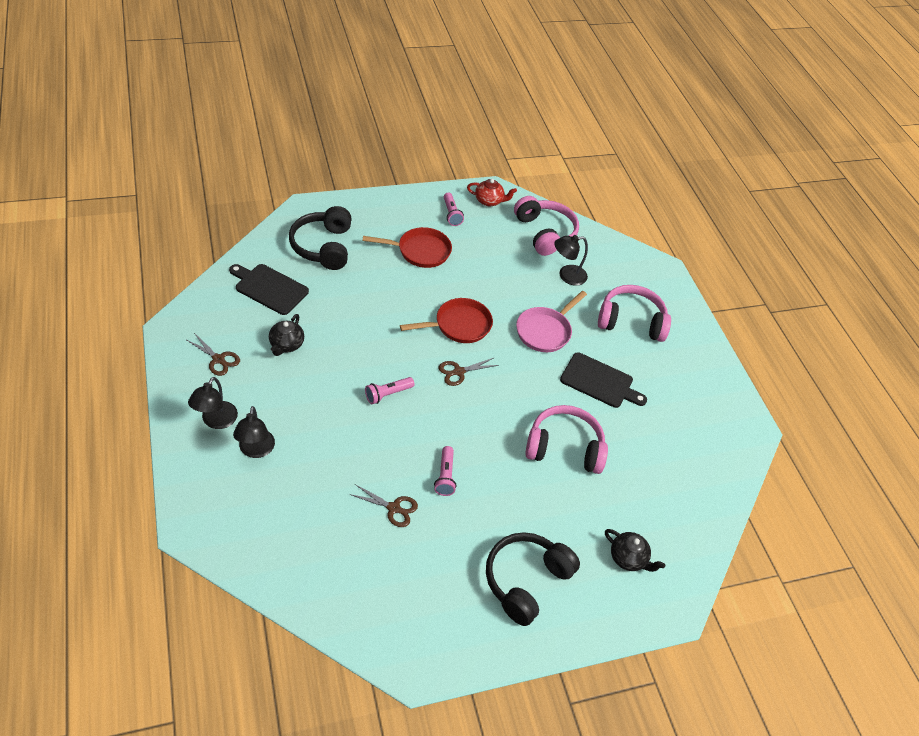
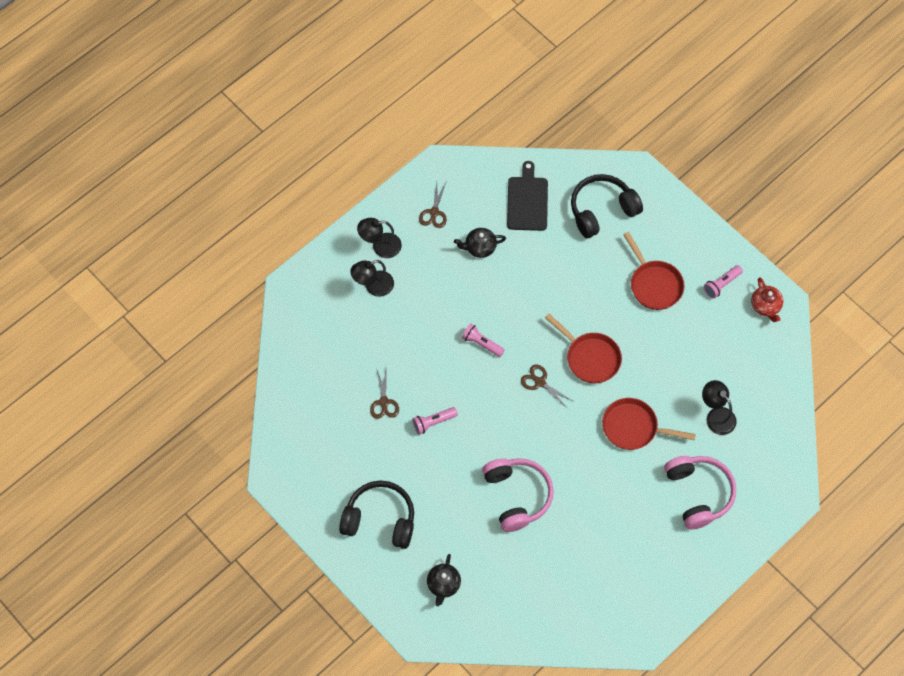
camera: 70 degrees right, 15 degrees up
pink headphones [514,196,579,256] -> none
pink pan [516,291,587,352] -> red pan [602,398,696,450]
black cutting board [560,352,647,408] -> none

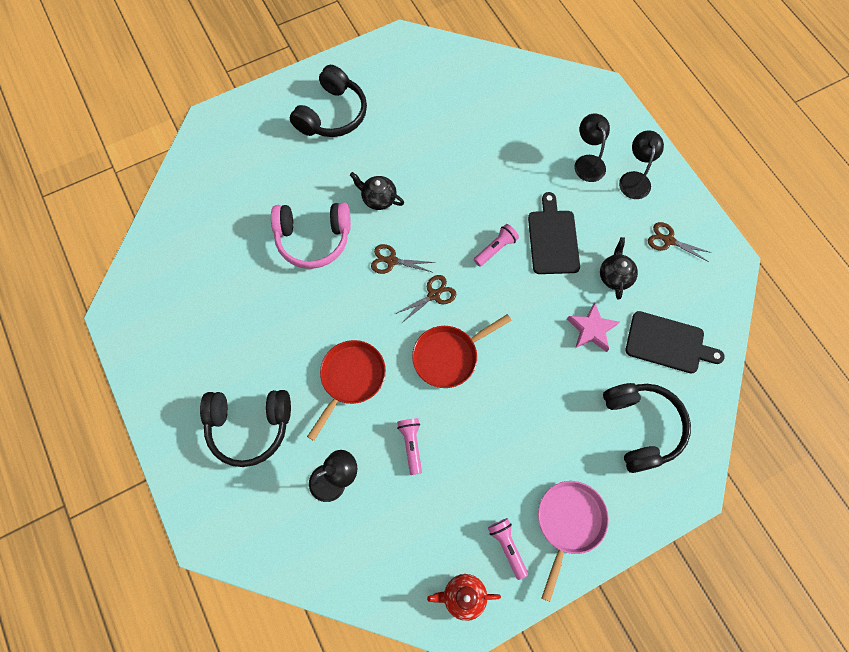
camera: 105 degrees right, 5 degrees up
brown scissors [370,366,399,419] -> brown scissors moved to [371,244,436,274]
pink flashlight [412,407,458,435] -> pink flashlight moved to [397,418,422,475]
black teapot [427,554,461,606] -> black teapot moved to [350,172,404,210]
red pan [623,232,685,310] -> none
pink headphones [664,456,736,529] -> black headphones [200,390,291,467]
none -> black cutting board [528,192,580,274]
none -> pink pan [538,481,609,602]
none -> pink star [567,302,619,352]

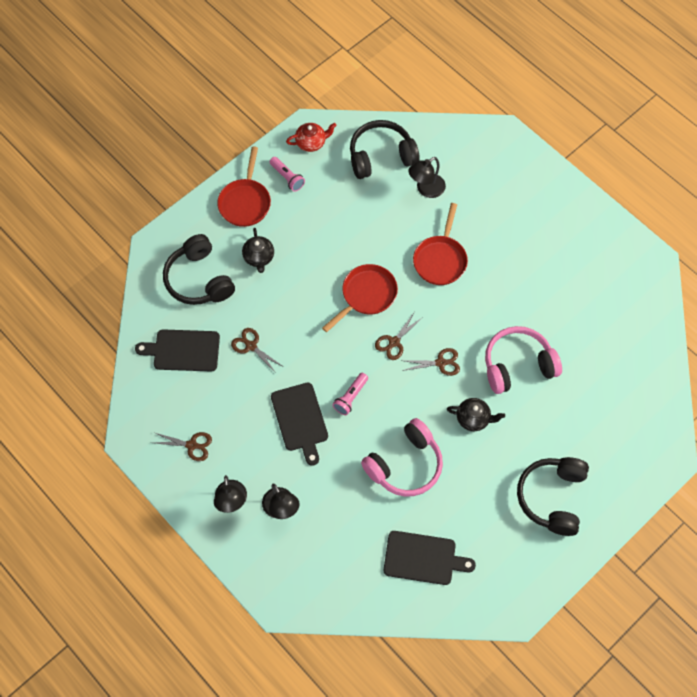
camera: 165 degrees right, 5 degrees down
black headphones [200,390,291,467] -> black headphones moved to [350,120,420,179]
pink flashlight [397,418,422,475] -> none
pink pan [538,481,609,602] -> red pan [217,146,271,227]
pink star [567,302,619,352] -> brown scissors [231,328,284,373]
black teapot [600,237,638,300] -> black teapot moved to [242,228,274,273]
none -> pink headphones [361,418,443,497]
none -> black cutting board [384,531,476,585]

